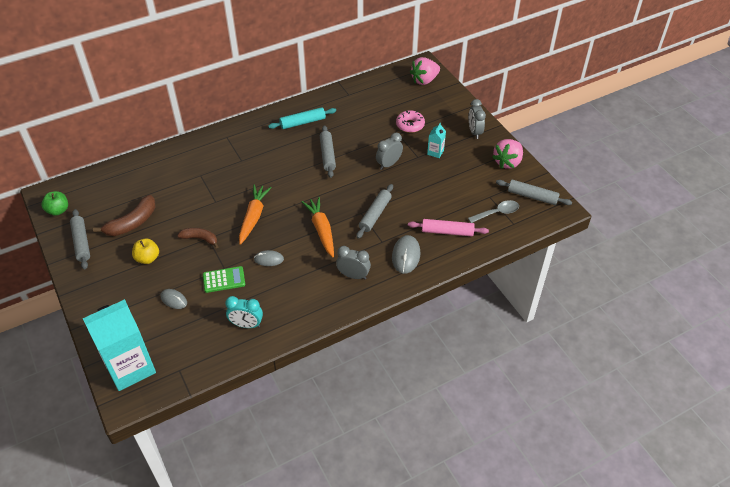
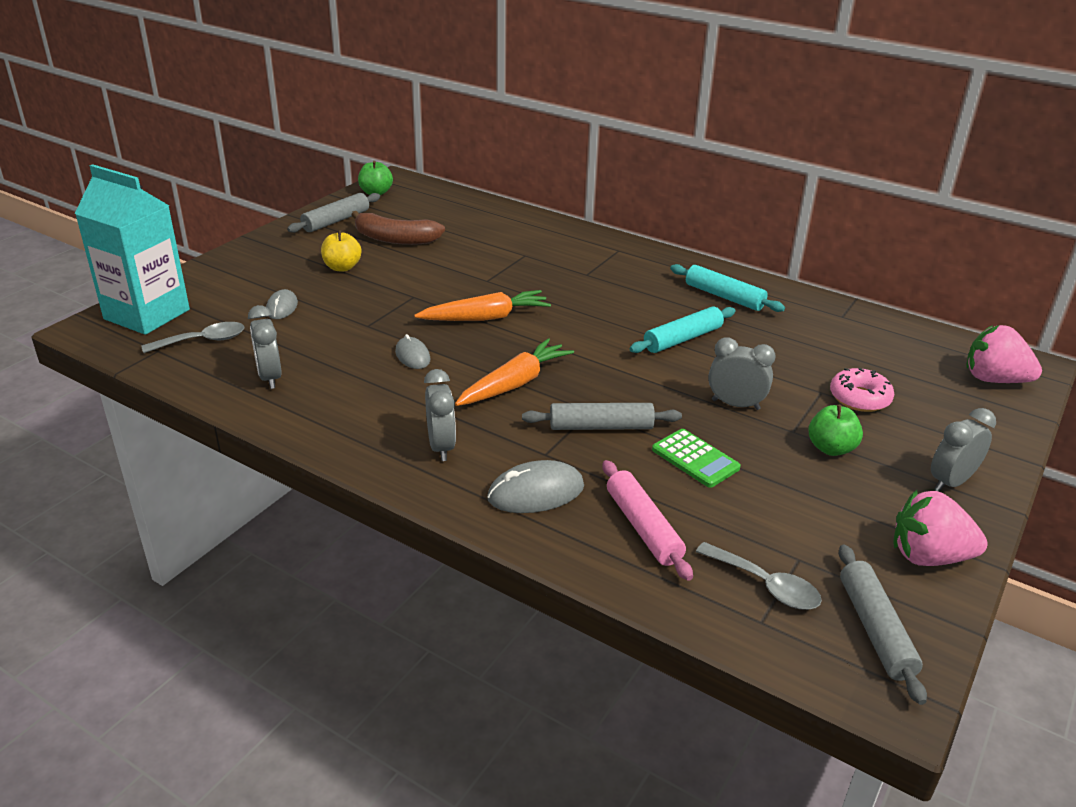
camera: 60 degrees right, 15 degrees down
brown banana [178,228,219,248] -> none
green calculator [203,266,245,293] -> green calculator moved to [652,429,741,488]
turquoise clock [225,296,263,328] -> grey clock [248,305,282,389]
grey rolling pin [320,125,336,178] -> turquoise rolling pin [630,306,736,353]
turquoise carton [427,123,446,158] -> green apple [808,405,863,456]
none -> grey spoon [142,322,245,353]

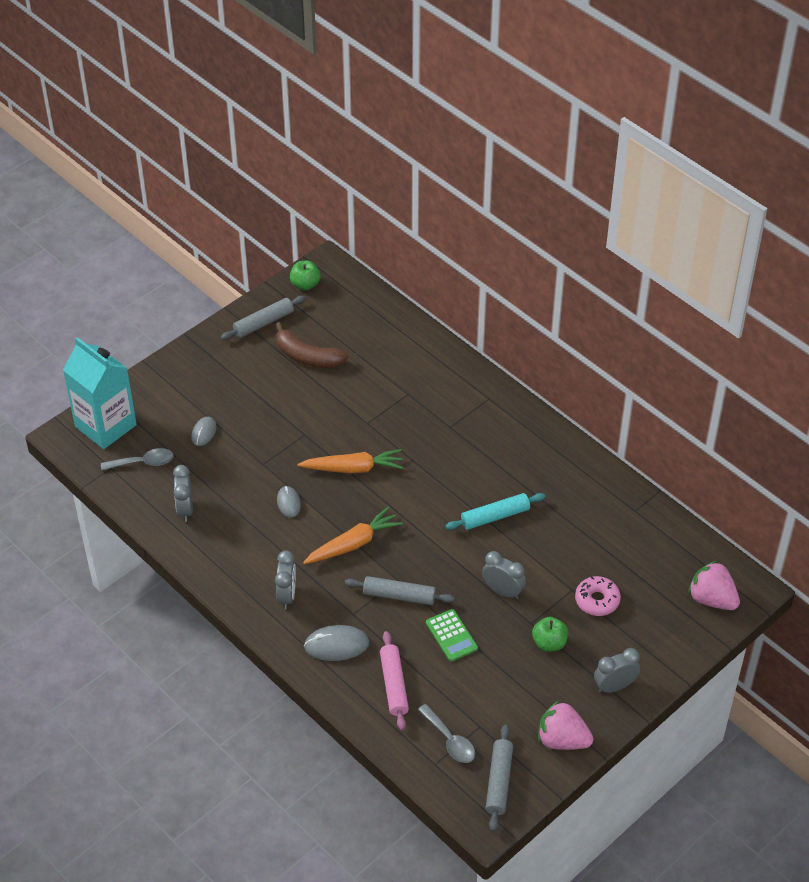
camera: 15 degrees right, 15 degrees up
yellow apple [321,230,362,272] -> none
turquoise rolling pin [670,264,785,312] -> none

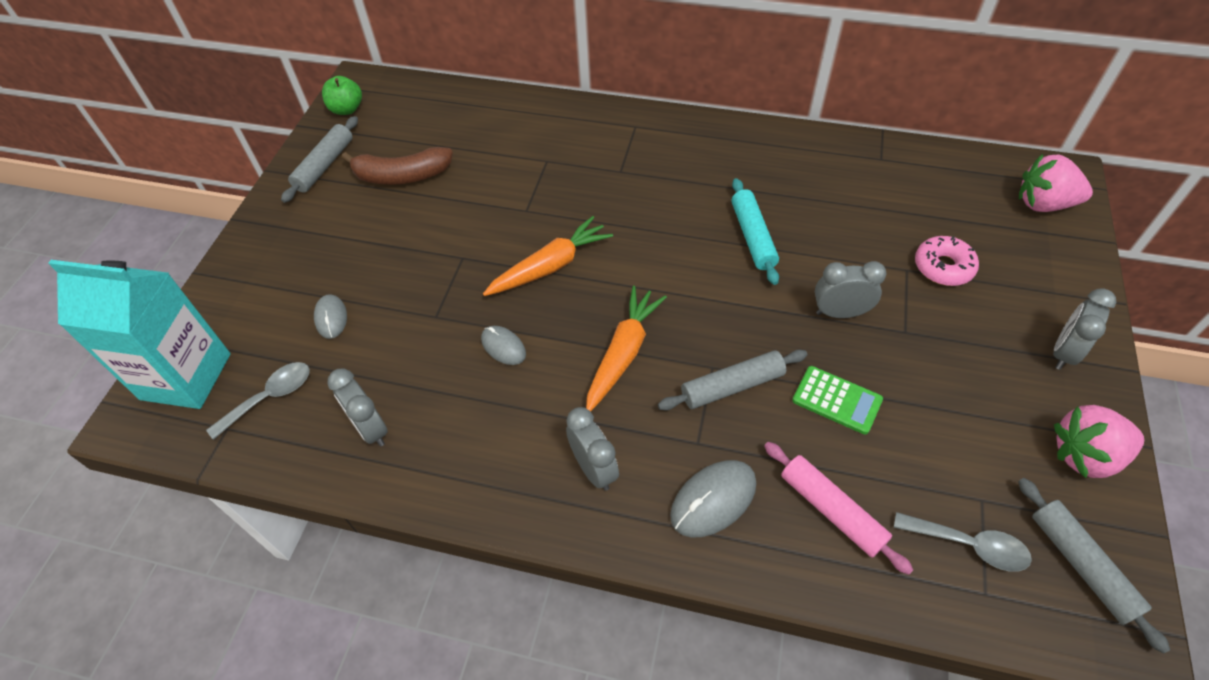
camera: 30 degrees left, 5 degrees up
turquoise rolling pin [445,493,545,530] -> turquoise rolling pin turned 45 degrees counterclockwise [731,178,779,285]
green apple [532,617,568,652] -> none

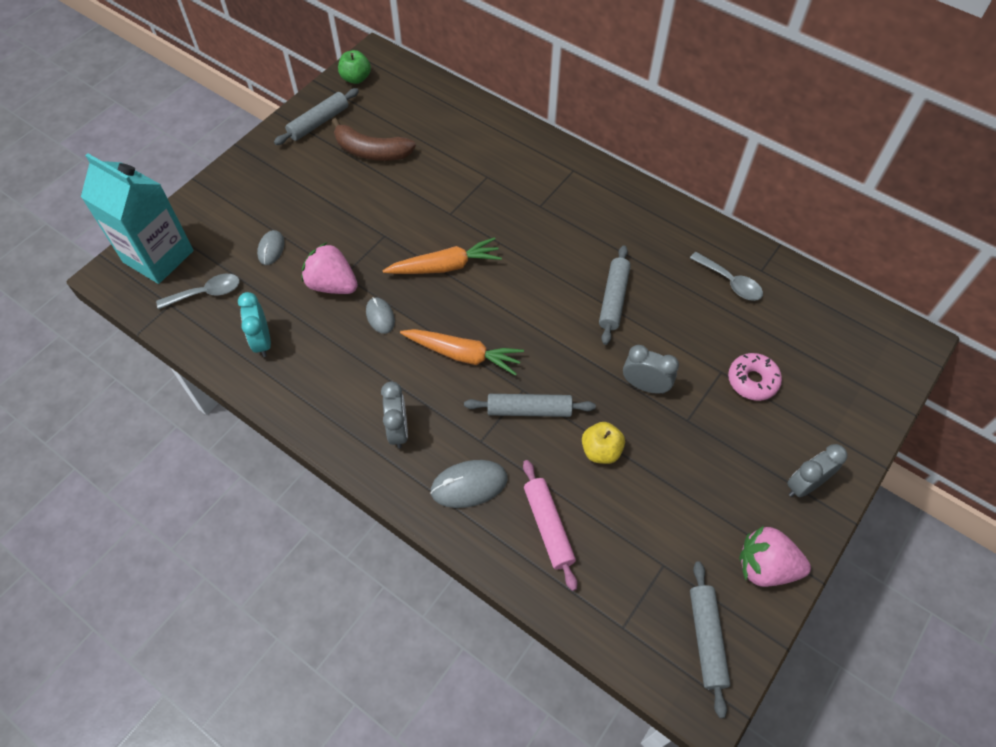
camera: 20 degrees right, 5 degrees up
grey clock [328,368,388,447] -> turquoise clock [238,292,271,357]
orange carrot [586,286,667,411] -> orange carrot turned 60 degrees clockwise [400,329,524,376]
turquoise rolling pin [731,178,779,285] -> grey rolling pin [599,245,631,345]
green calculator [792,366,883,435] -> yellow apple [582,422,625,464]
grey spoon [894,512,1032,572] -> grey spoon moved to [690,252,763,301]
pink strawberry [1019,154,1093,212] -> pink strawberry moved to [302,242,358,294]

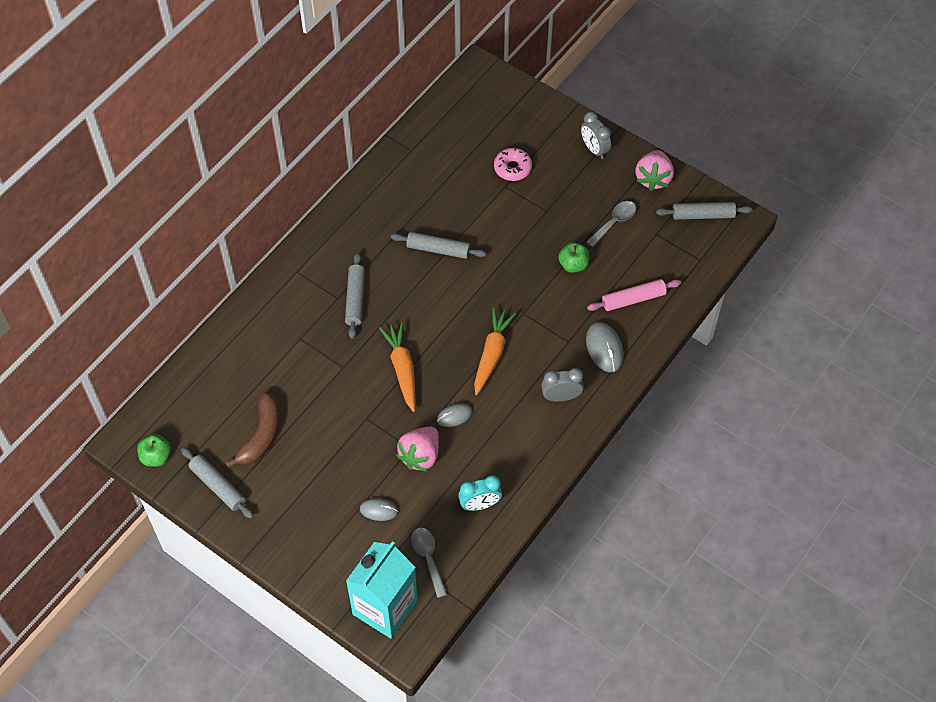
camera: 90 degrees left, 0 degrees up
grey rolling pin [464,394,596,417] -> grey rolling pin moved to [345,253,365,339]
yellow apple [582,422,625,464] -> green apple [558,242,589,273]
grey clock [623,345,679,394] -> none
grey spoon [690,252,763,301] -> grey spoon moved to [586,201,636,247]

